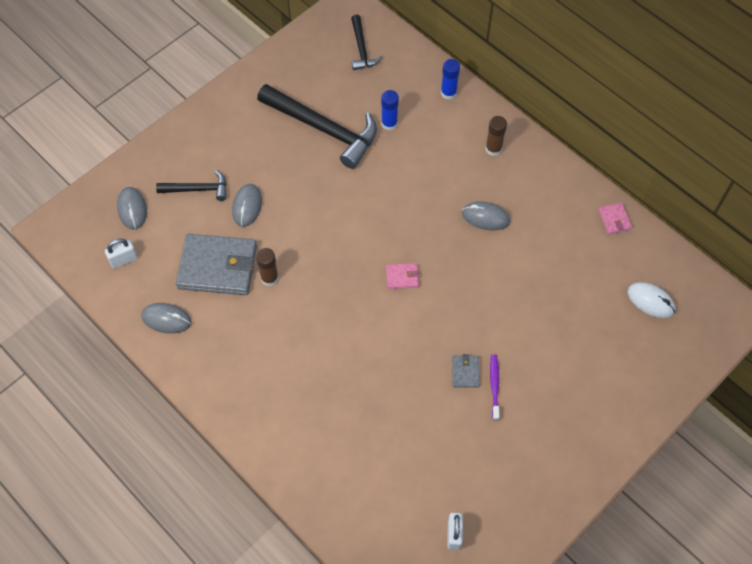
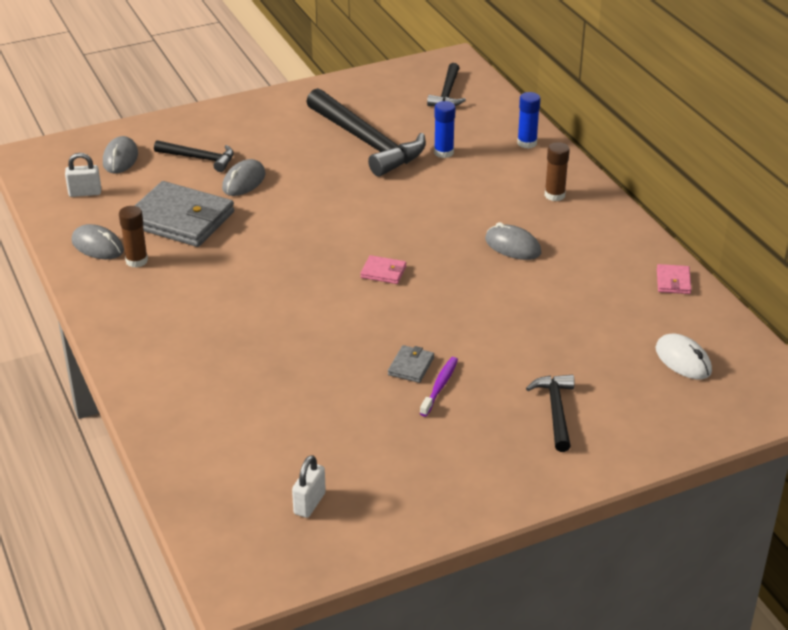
camera: 20 degrees right, 25 degrees down
brown glue stick [256,248,279,286] -> brown glue stick moved to [119,206,148,268]
none -> black hammer [526,375,575,452]

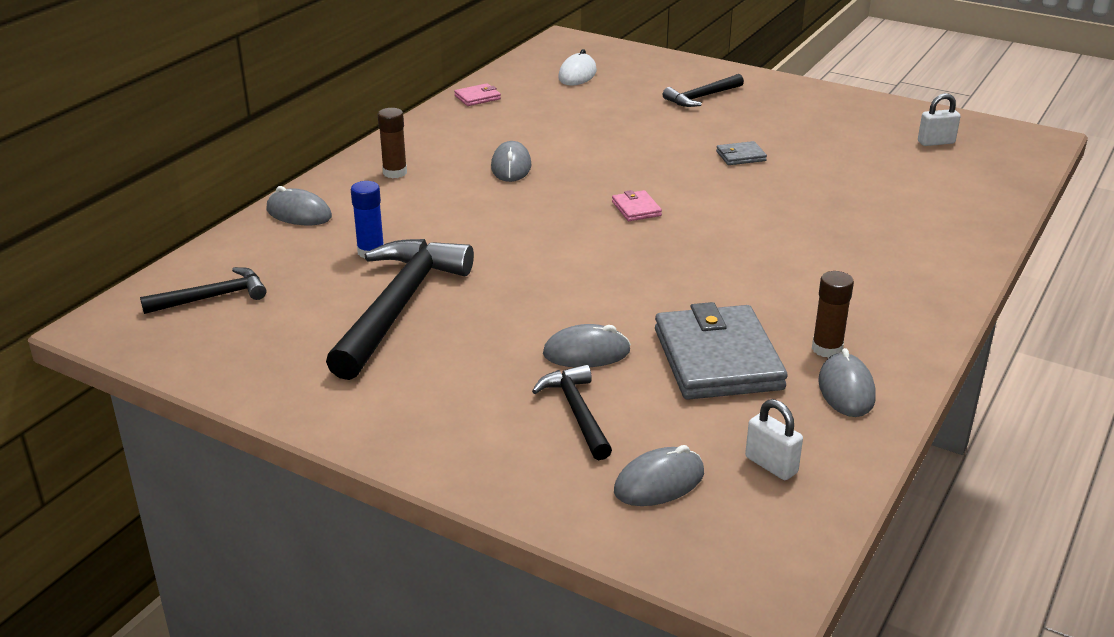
camera: 125 degrees left, 5 degrees down
purple toothbrush [420,357,458,417] -> none
blue glue stick [517,92,541,149] -> grey mouse [266,186,332,225]

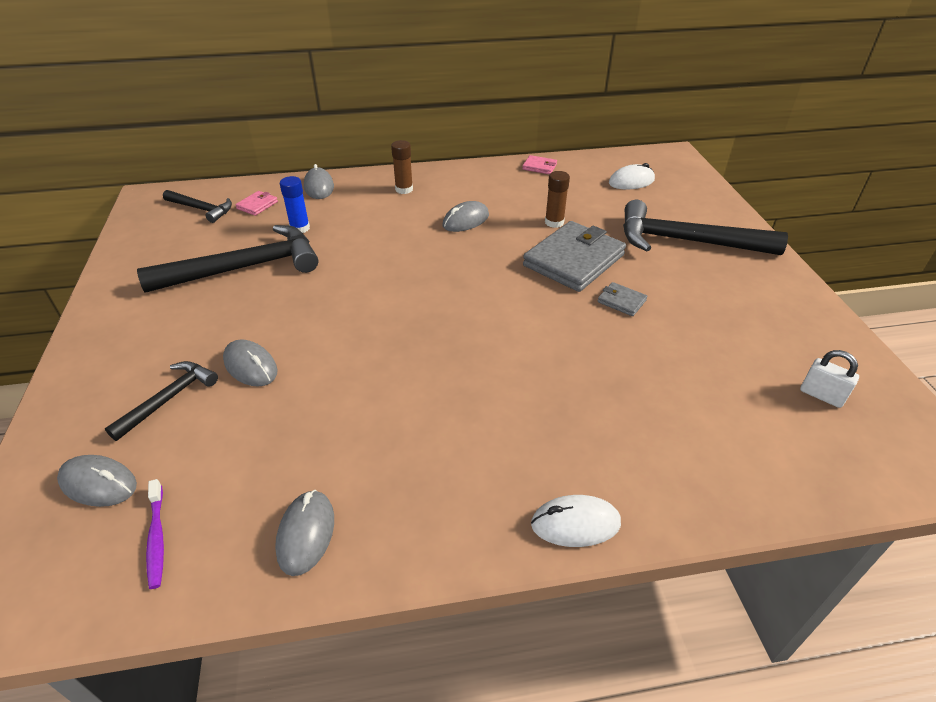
camera: 50 degrees right, 10 degrees up
pink wallet [612,190,662,221] -> pink wallet moved to [235,191,278,216]
grey wallet [655,302,788,400] -> grey wallet moved to [523,221,626,292]
black hammer [663,74,744,107] -> black hammer [623,200,788,255], size x1.90
white padlock [745,399,803,480] -> purple toothbrush [146,479,164,589]
brown glue stick [812,271,854,358] -> brown glue stick moved to [545,171,570,228]
grey mouse [818,348,876,417] -> grey mouse turned 45 degrees counterclockwise [275,490,334,576]
none -> white mouse [531,495,621,547]

